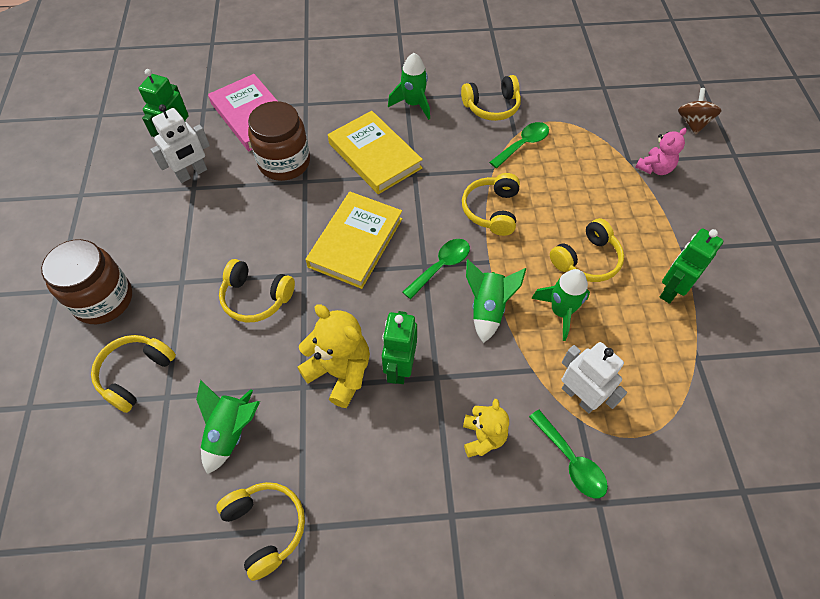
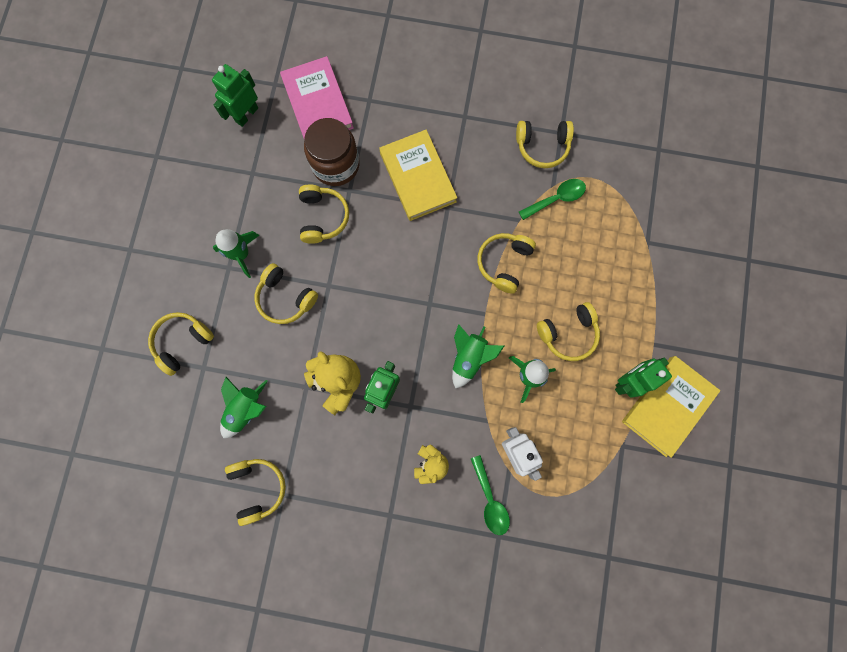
camera: 15 degrees right, 20 degrees up
brown jar [41,239,132,324] -> none
white robot [150,104,210,183] -> none
yellow book [306,192,402,289] -> yellow book moved to [622,356,720,458]
green rocket [388,53,430,120] -> green rocket moved to [213,229,260,278]
green spoon [403,239,470,299] -> none
pink teddy bear [636,128,687,175] -> none
brown spinning top [678,88,722,134] -> none
none -> yellow headphones [299,185,349,244]

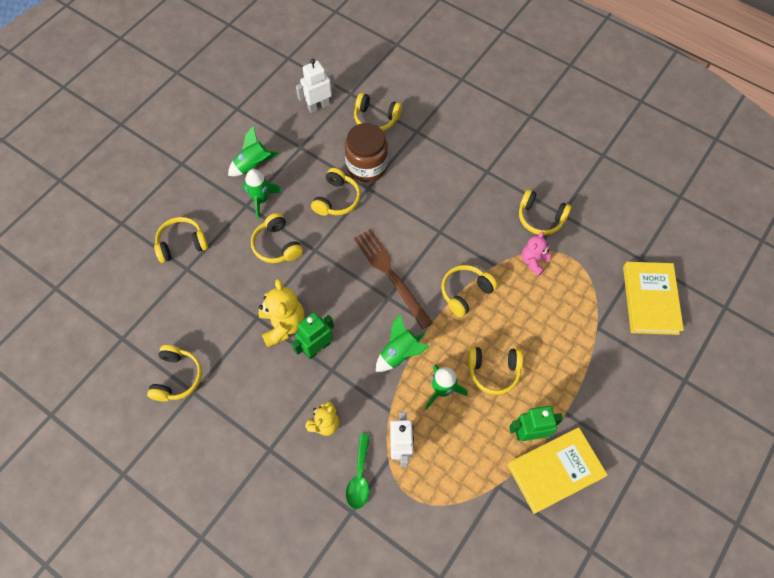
camera: 25 degrees right, 15 degrees down
green robot [212,64,258,127] -> white robot [296,59,334,113]
green rocket [220,377,268,439] -> green rocket moved to [228,126,279,176]
pink book [280,56,354,139] -> yellow headphones [354,93,402,131]
yellow book [379,130,457,221] -> yellow book moved to [623,262,684,335]
green spoon [519,179,586,220] -> pink teddy bear [522,231,551,276]
none -> brown fork [354,229,433,329]

